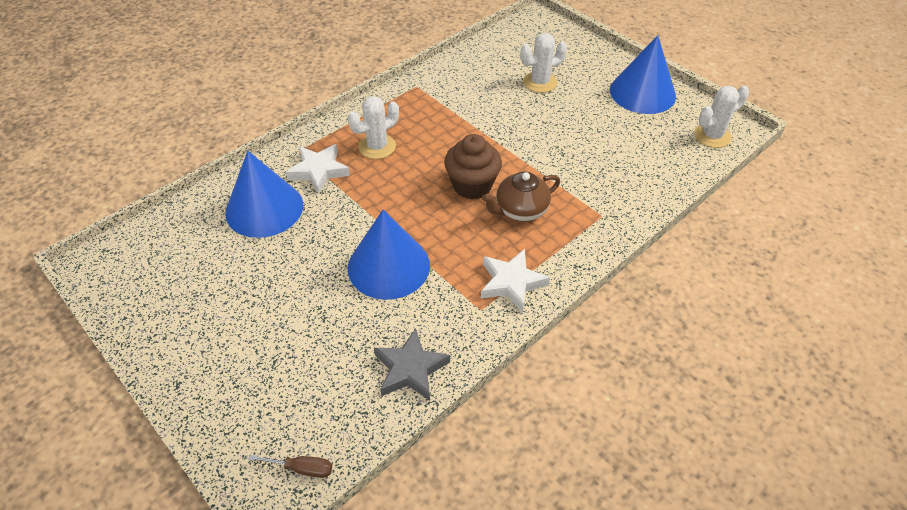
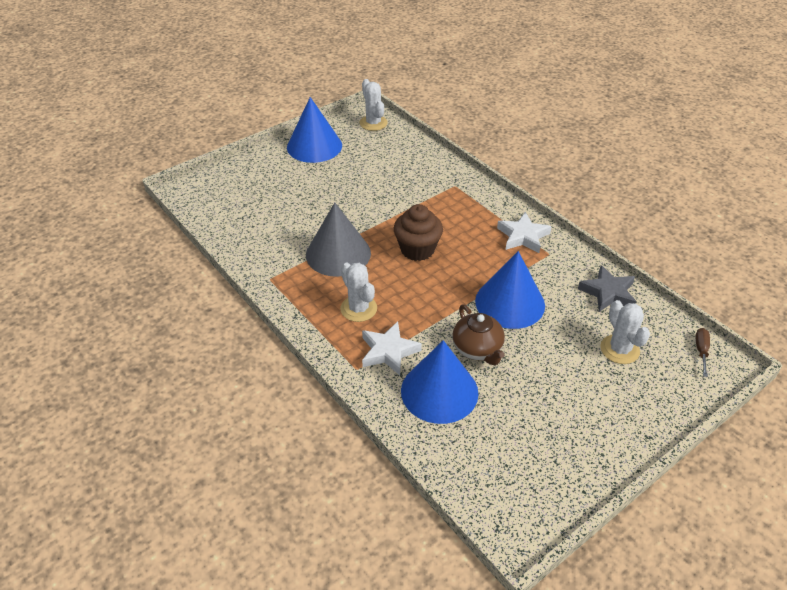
camera: 85 degrees left, 5 degrees down
brown teapot [482,172,560,221] -> brown teapot moved to [452,304,505,365]
white cactus [520,33,567,93] -> white cactus moved to [600,300,650,364]
none -> grey cone [306,202,371,277]

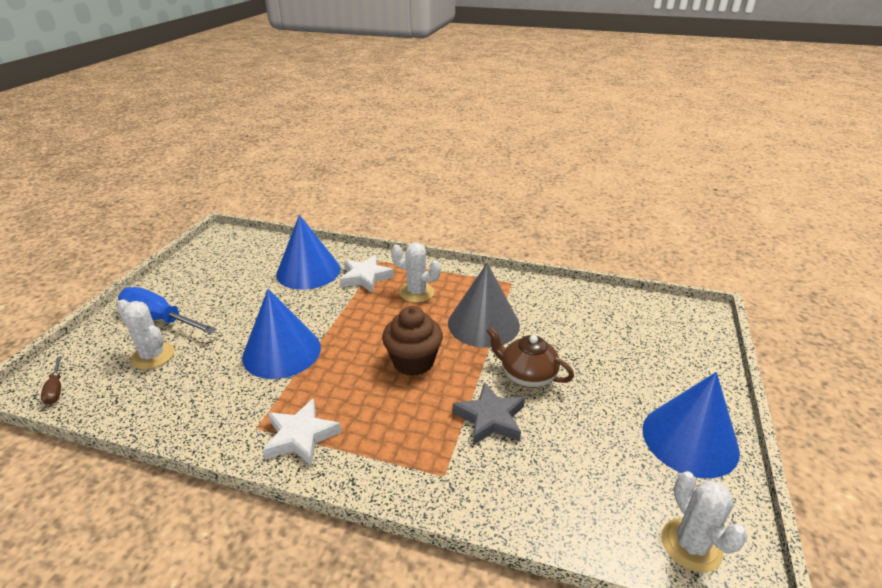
camera: 145 degrees right, 10 degrees down
white cactus [360,79,388,131] -> white cactus turned 45 degrees clockwise [662,471,748,573]
brown teapot [452,304,505,365] -> brown teapot moved to [487,327,574,388]
grey star [578,265,636,312] -> grey star moved to [453,382,525,445]
none -> blue screwdriver [118,287,216,334]

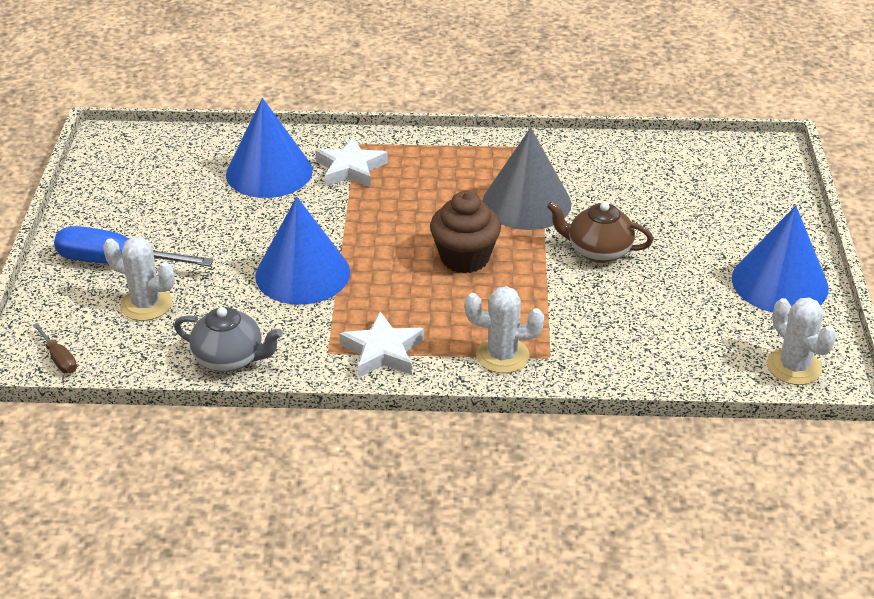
camera: 15 degrees left, 5 degrees up
white cactus [391,243,441,303] -> white cactus moved to [465,286,544,373]
grey star [453,382,525,445] -> none
none -> grey teapot [174,307,283,372]

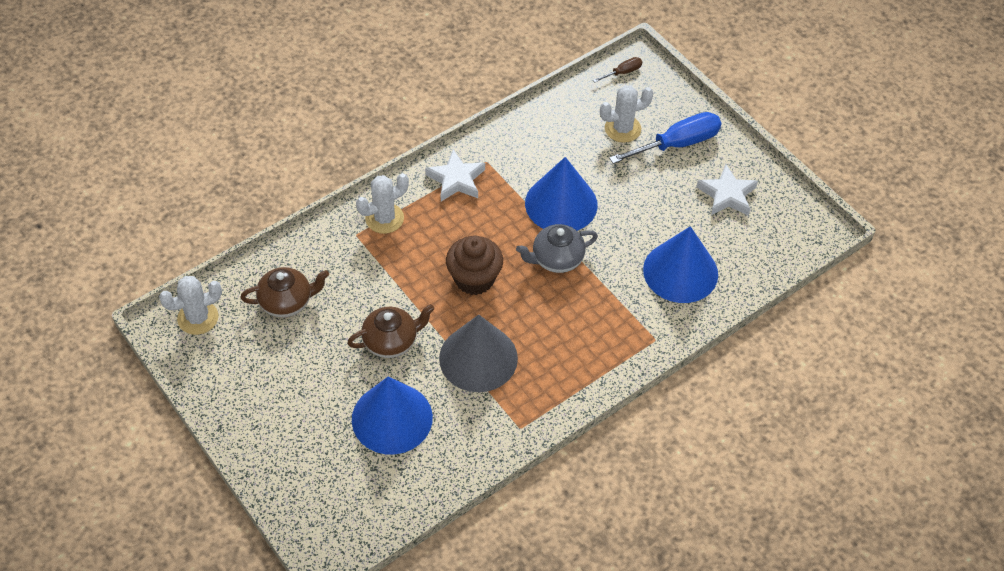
camera: 140 degrees right, 15 degrees up
brown screwdriver [33,323,77,373] -> brown screwdriver turned 135 degrees clockwise [593,57,642,82]
grey teapot [174,307,283,372] -> grey teapot moved to [516,224,598,273]
white star [315,137,388,187] -> white star moved to [696,164,758,216]
blue cone [732,206,829,313] -> blue cone moved to [352,376,433,455]
white cactus [767,298,837,385] -> white cactus turned 45 degrees counterclockwise [159,276,222,335]
none -> brown teapot [240,267,329,318]

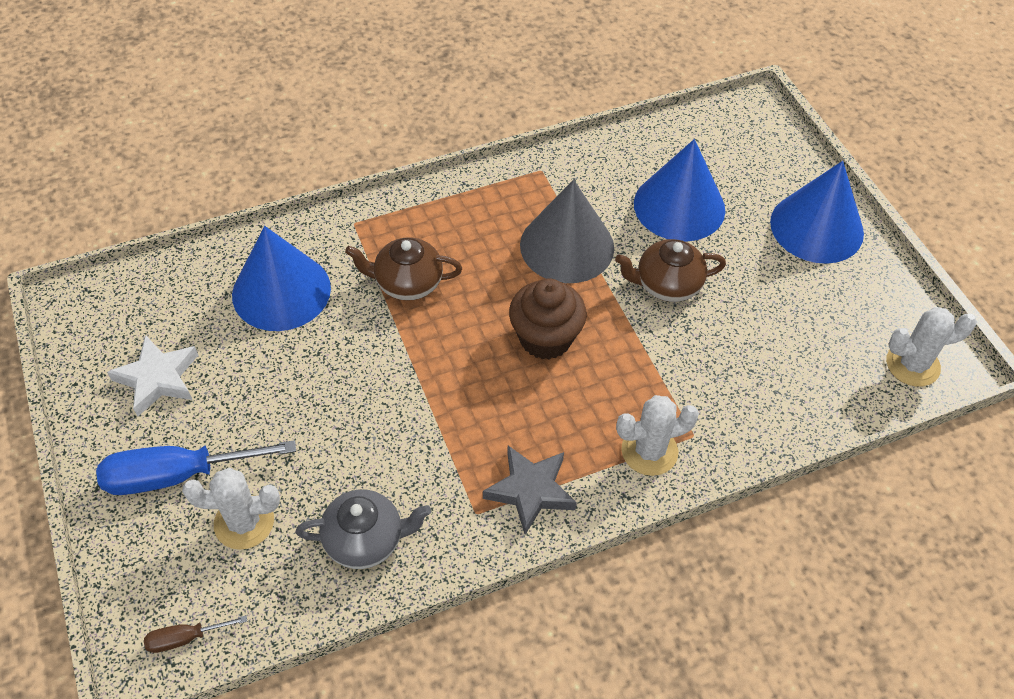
camera: 165 degrees left, 0 degrees up
brown teapot [240,267,329,318] -> brown teapot moved to [345,237,462,301]
white star [425,150,485,201] -> grey star [483,446,577,535]
grey teapot [516,224,598,273] -> grey teapot moved to [296,489,431,569]
blue cone [525,157,597,231] -> blue cone moved to [770,161,864,264]

